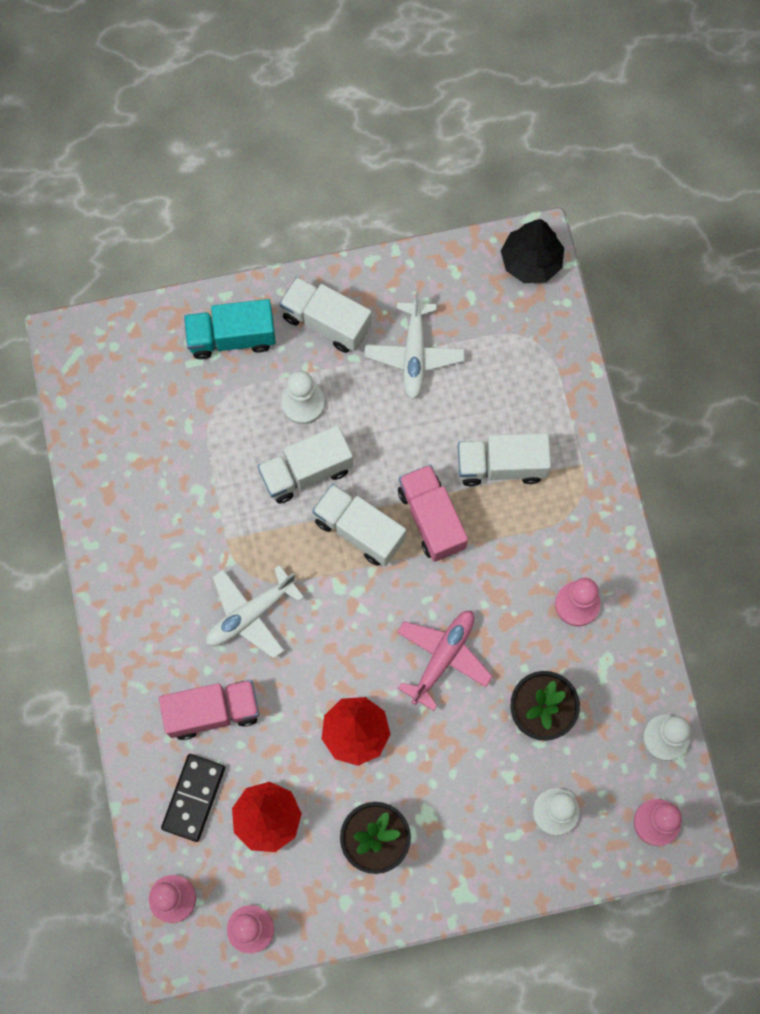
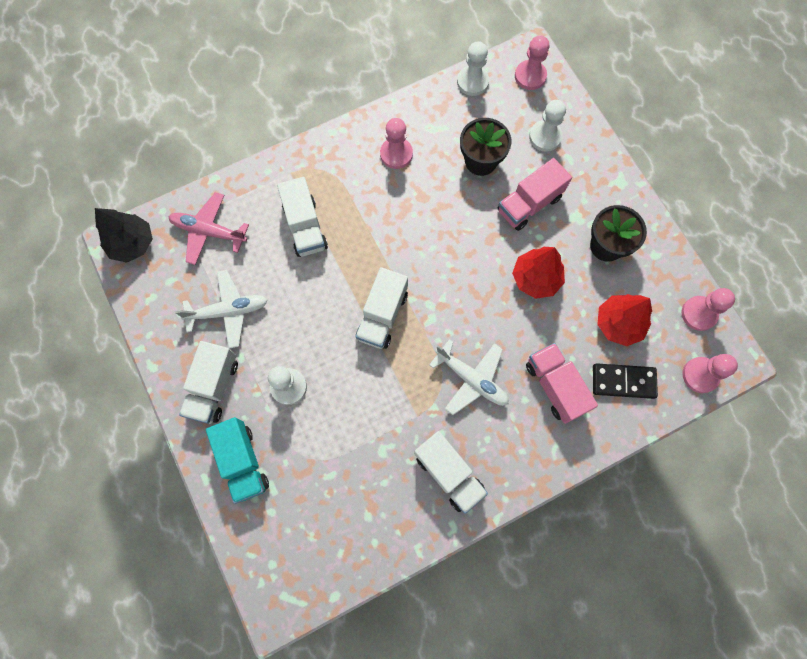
camera: 105 degrees left, 0 degrees up
white truck [258,425,353,503] -> white truck moved to [414,431,488,514]
pink plane [397,611,493,711] -> pink plane moved to [169,192,249,265]
pink truck [398,464,468,562] -> pink truck moved to [498,158,572,231]

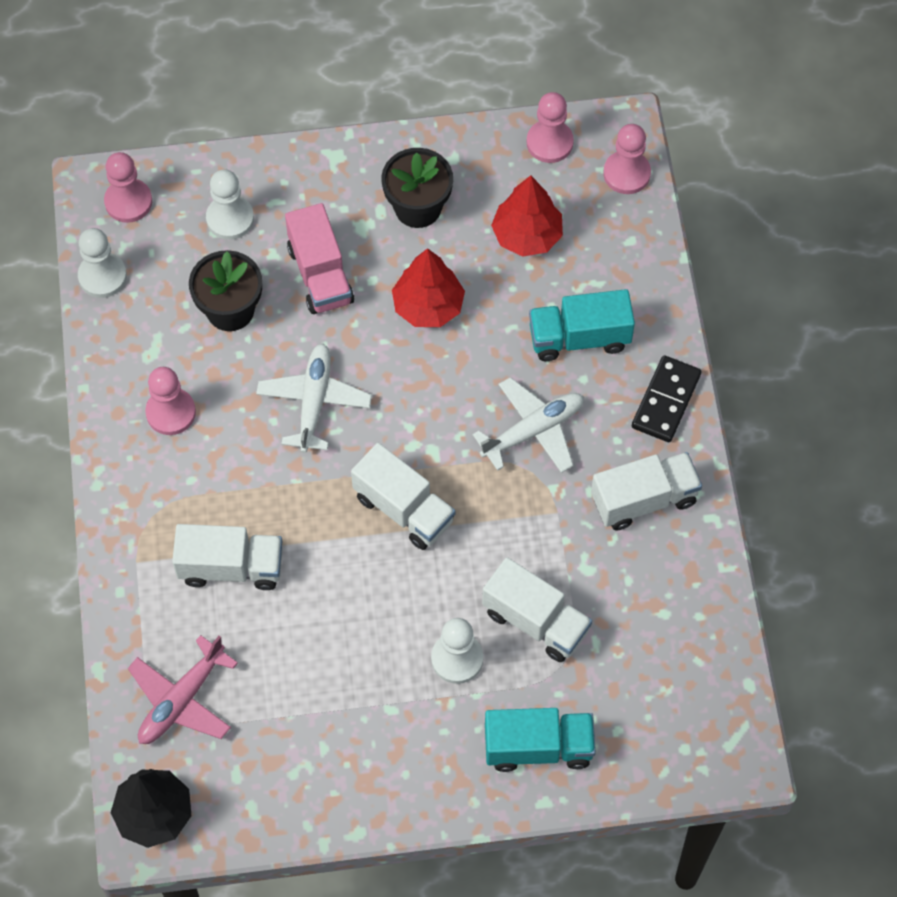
camera: 70 degrees left, 10 degrees down
white plane [175,270,268,349] -> white plane moved to [256,344,372,453]
white truck [179,341,238,424] -> white truck moved to [482,557,592,662]
pink truck [526,343,598,424] -> turquoise truck [529,289,635,361]
black domino [593,363,658,399] -> black domino moved to [632,355,701,442]

